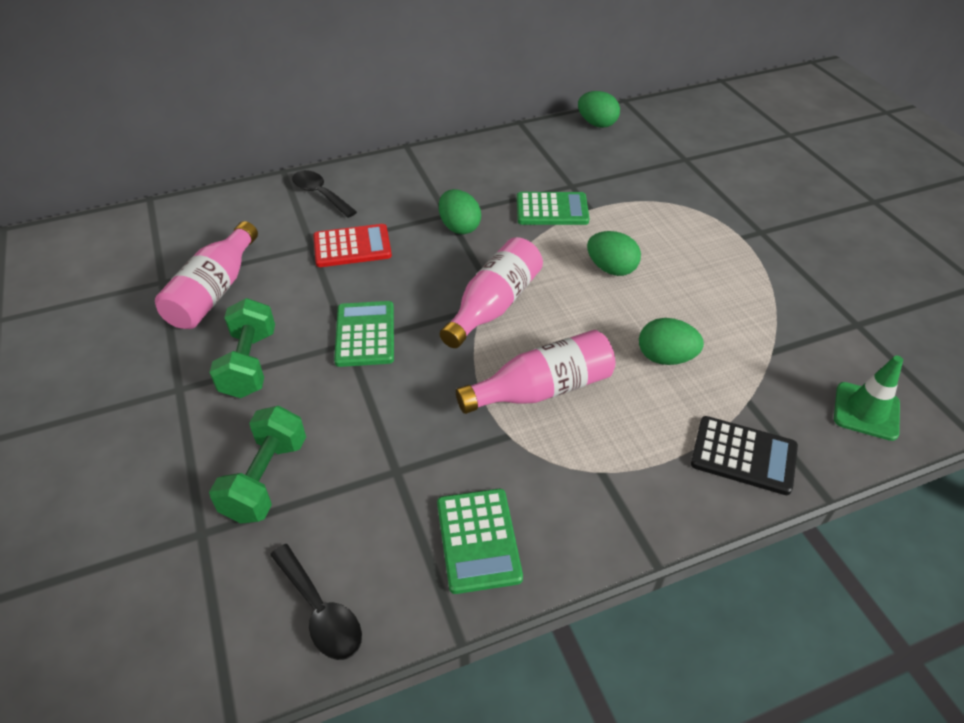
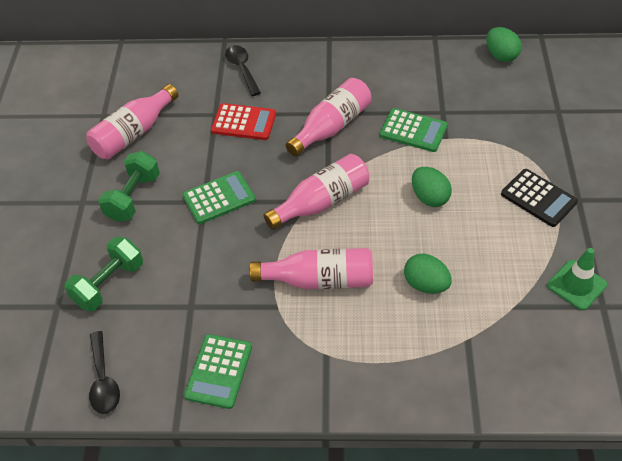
camera: 25 degrees right, 5 degrees up
green calculator [334,301,394,367] -> green calculator turned 45 degrees clockwise [182,171,256,224]
green egg [439,189,481,234] -> pink bottle [286,78,372,157]
black calculator [691,416,798,495] -> black calculator moved to [501,169,578,227]
green traffic cone [834,356,903,441] -> green traffic cone moved to [547,248,607,310]

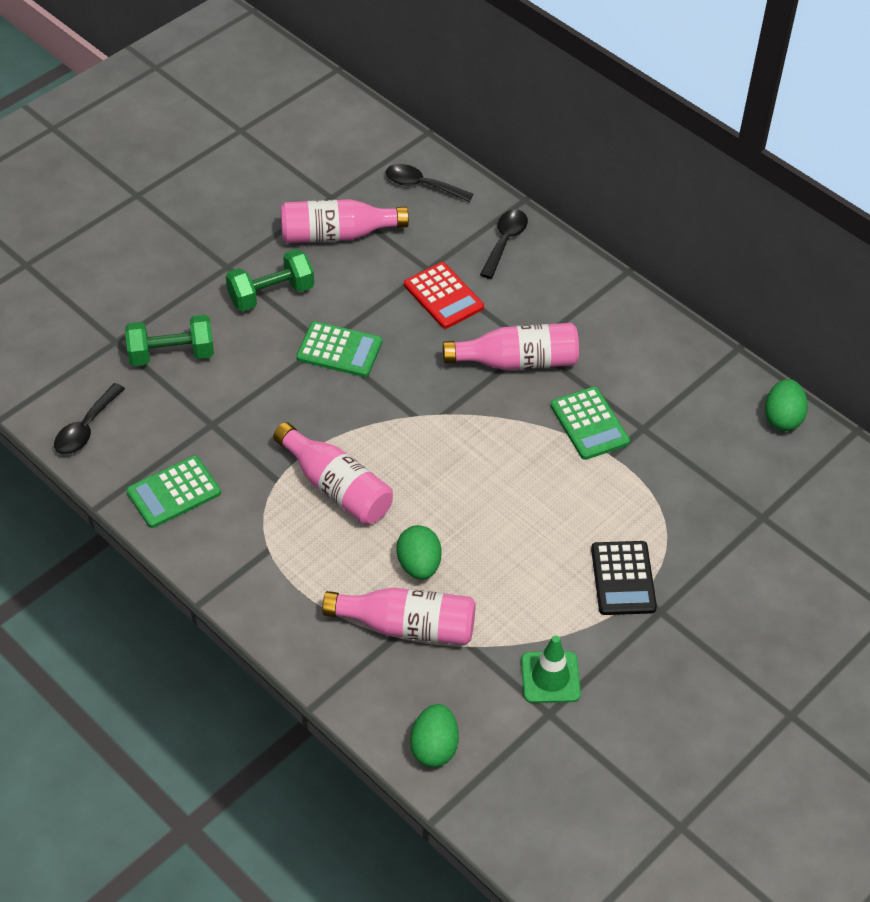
camera: 40 degrees right, 0 degrees up
pink bottle [263,154,370,230] -> pink bottle moved to [322,588,476,645]
green egg [412,167,452,207] -> green egg moved to [410,704,459,767]
none -> black spoon [385,164,474,202]

